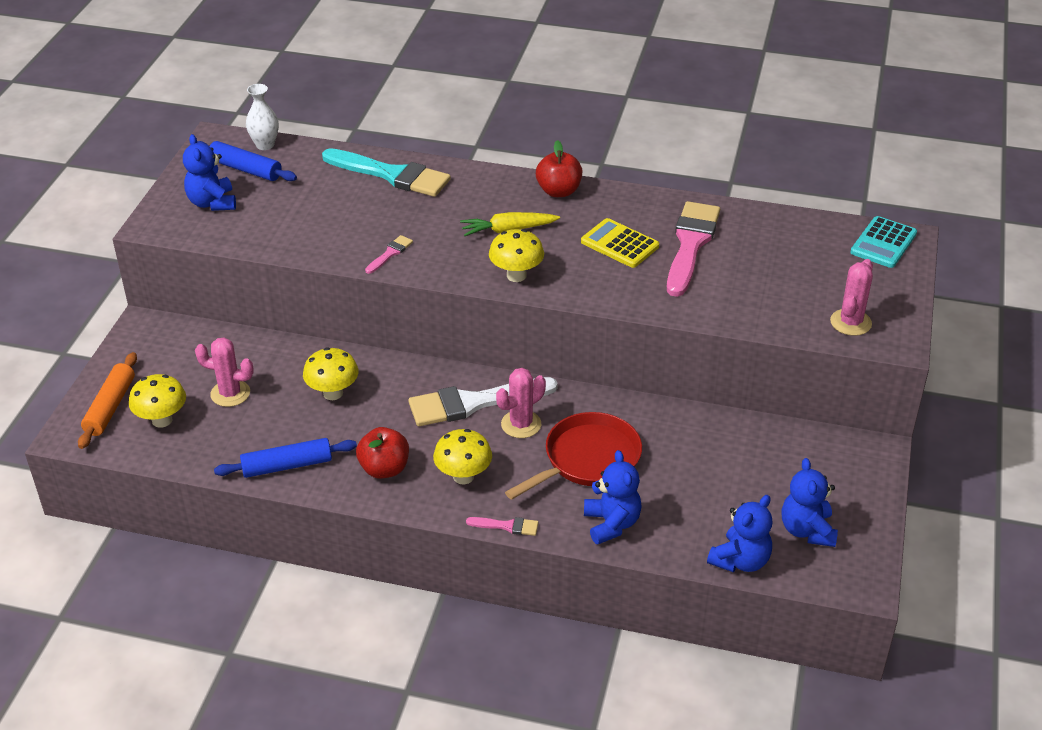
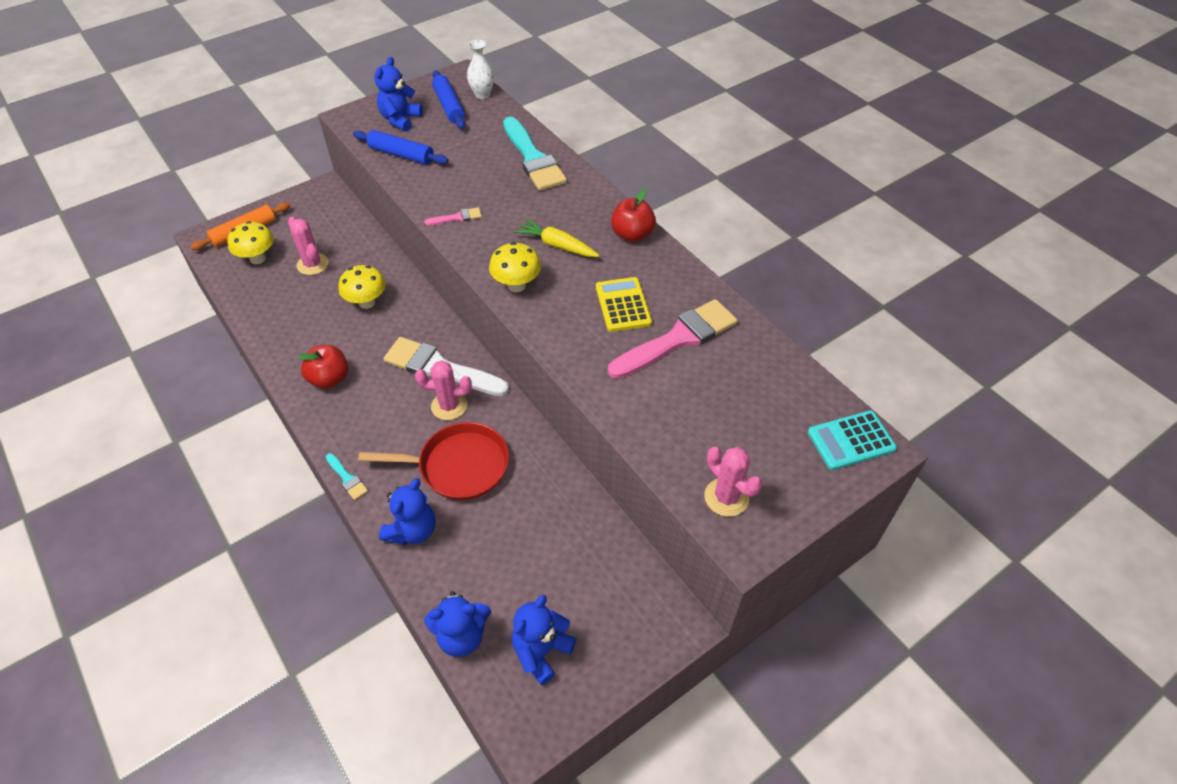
camera: 40 degrees right, 10 degrees up
blue rolling pin [214,438,357,478] -> blue rolling pin moved to [353,130,448,165]
yellow mushroom [433,429,492,484] -> none
pink brush [466,517,538,536] -> turquoise brush [326,453,368,500]
pink cactus [830,259,873,336] -> pink cactus turned 75 degrees clockwise [704,447,762,517]

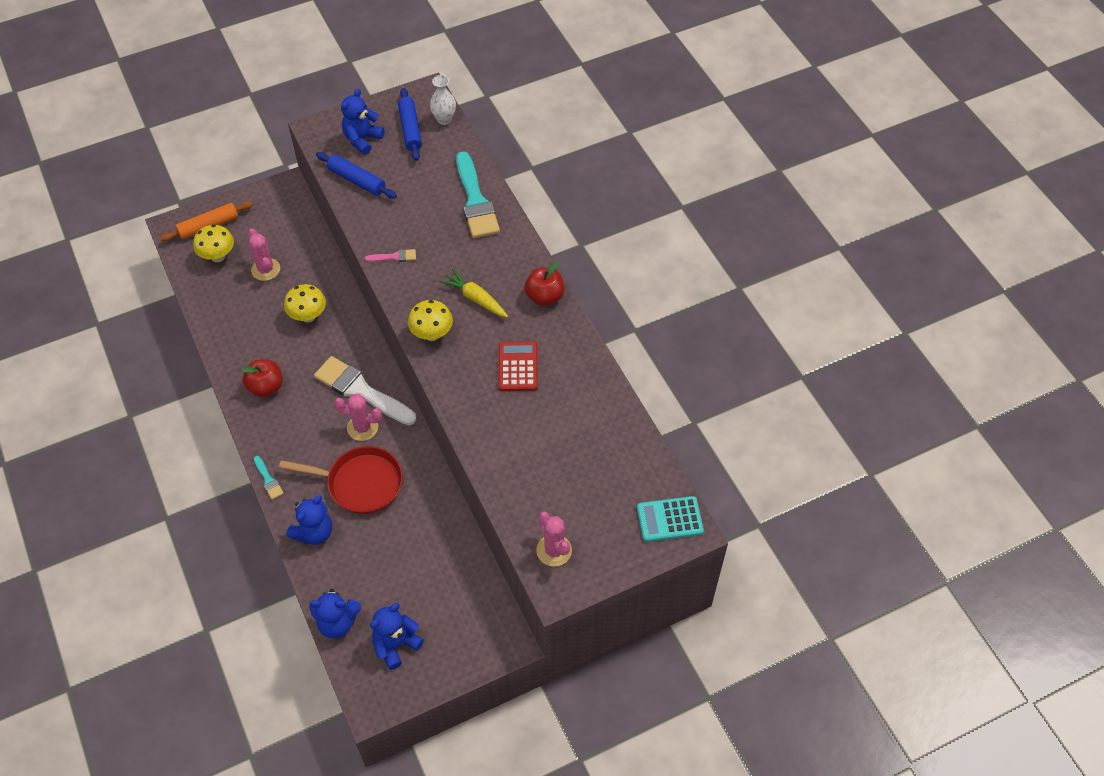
camera: 10 degrees right, 5 degrees up
yellow calculator [596,277,652,332] -> red calculator [499,341,538,391]
pink brush [608,299,738,379] -> none

